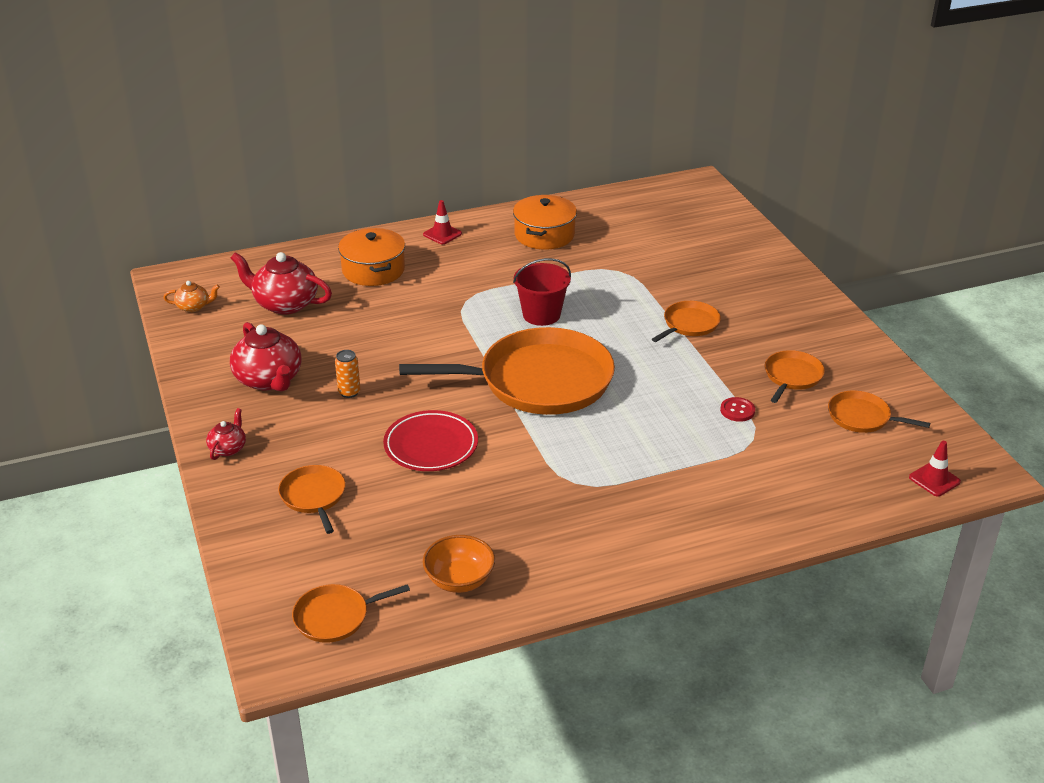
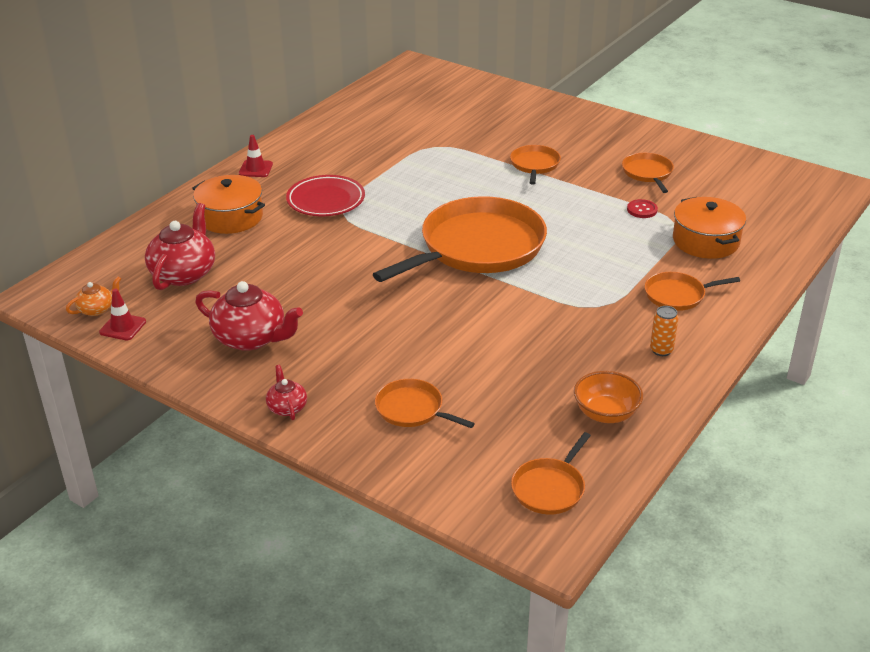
camera: 35 degrees left, 0 degrees up
red teapot [231,252,332,314] -> red teapot turned 120 degrees clockwise [145,203,215,290]
orange can [335,350,360,398] -> orange can moved to [650,306,679,356]
red plate [383,410,478,471] -> red plate moved to [286,175,365,216]
orange pot [513,195,577,250] -> orange pot moved to [673,197,746,259]
red bucket [513,258,571,326] -> none
orange pan [828,391,930,433] -> orange pan moved to [645,272,740,311]
red traffic cone [909,441,961,496] -> red traffic cone moved to [99,289,146,340]

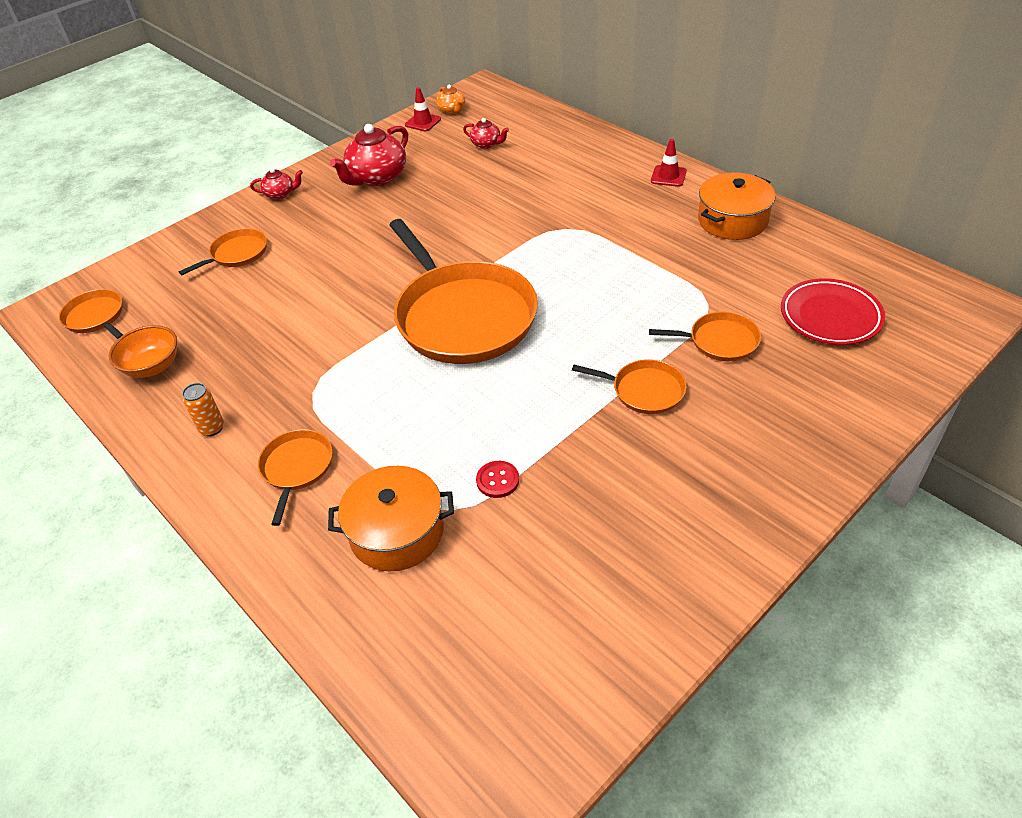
camera: 105 degrees right, 10 degrees up
red teapot [145,203,215,290] -> red teapot [463,118,509,149], size x0.51
orange pot [192,175,265,234] -> orange pot moved to [698,173,776,240]
red plate [286,175,365,216] -> red plate moved to [781,278,885,345]
orange pan [622,153,674,193] -> orange pan moved to [649,312,761,361]

